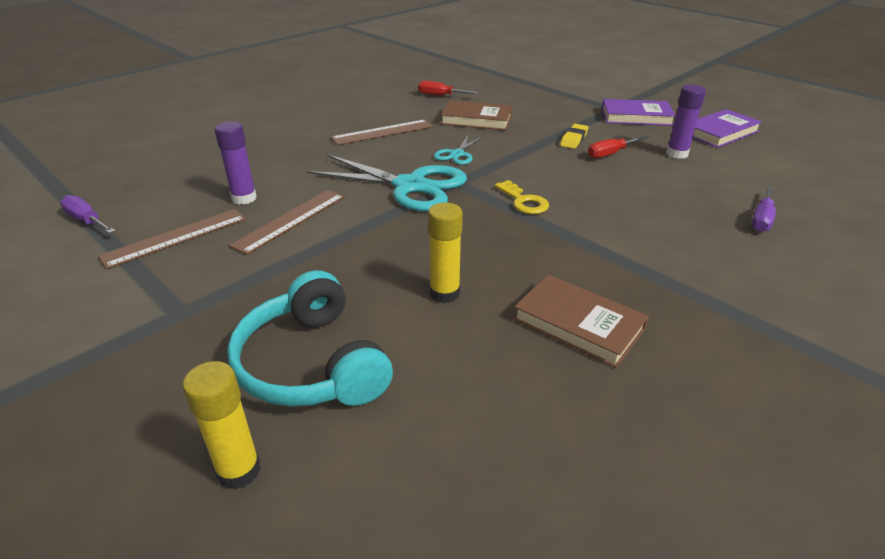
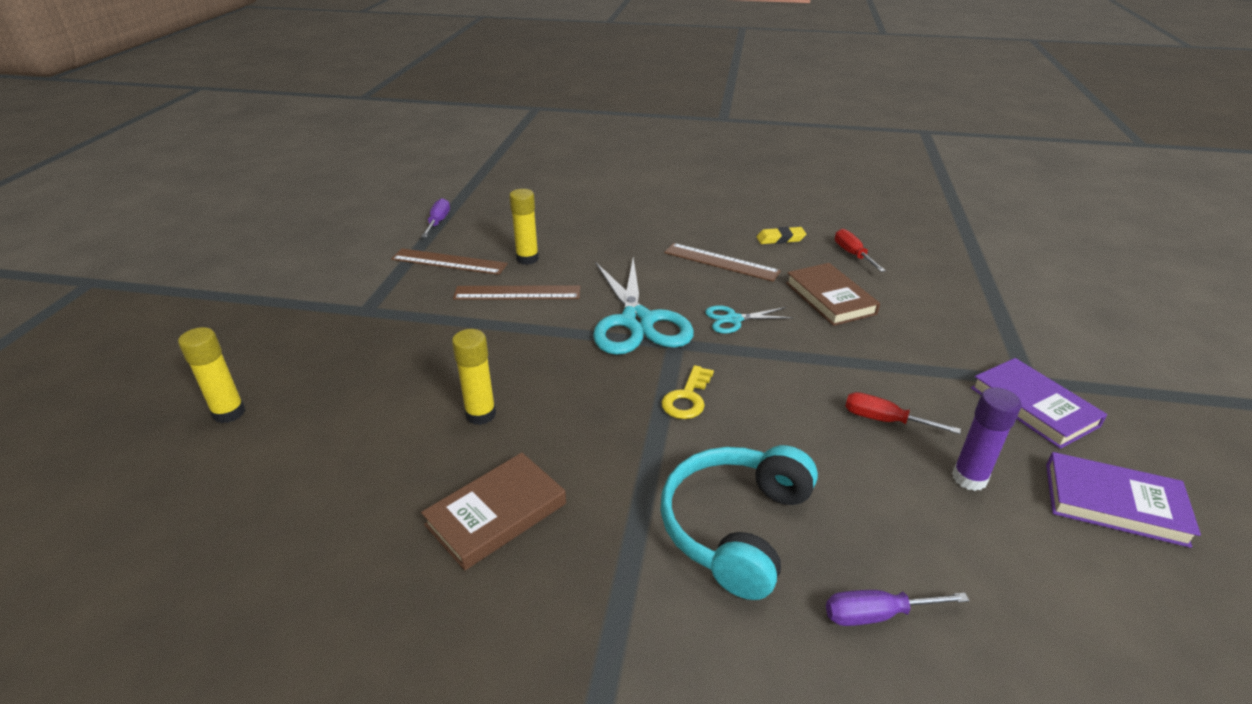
camera: 55 degrees right, 0 degrees up
purple glue stick [215,121,257,205] -> yellow glue stick [509,189,539,265]
turquoise headphones [227,270,393,407] -> turquoise headphones moved to [661,445,818,600]
brown book [513,275,649,368] -> brown book turned 45 degrees clockwise [421,453,566,570]
yellow eraser [560,124,588,149] -> yellow eraser moved to [757,227,806,244]

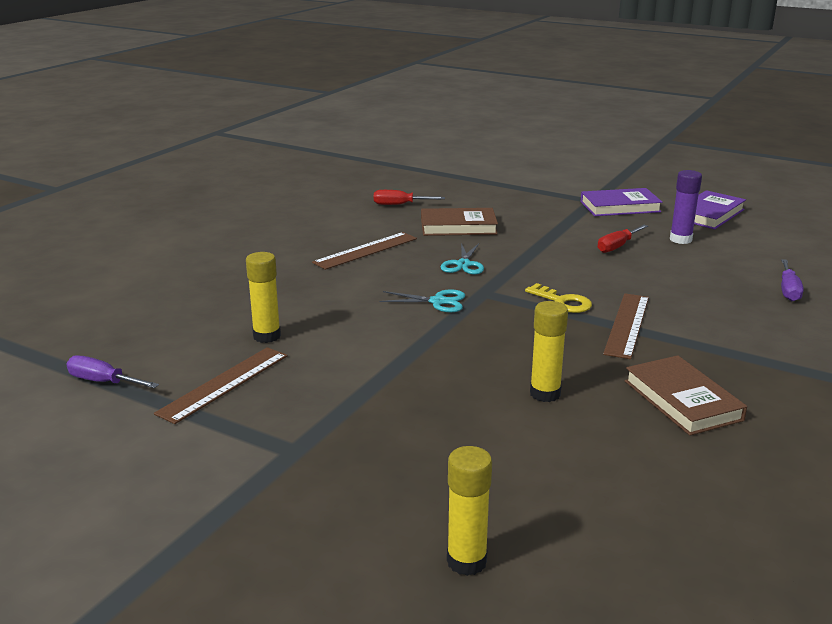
camera: 70 degrees left, 10 degrees down
brown ruler [453,285,580,300] -> brown ruler moved to [603,293,649,359]
turquoise scissors [593,258,694,355] -> turquoise scissors [379,289,465,312], size x0.48
turquoise headphones [661,445,818,600] -> none
yellow eraser [757,227,806,244] -> none

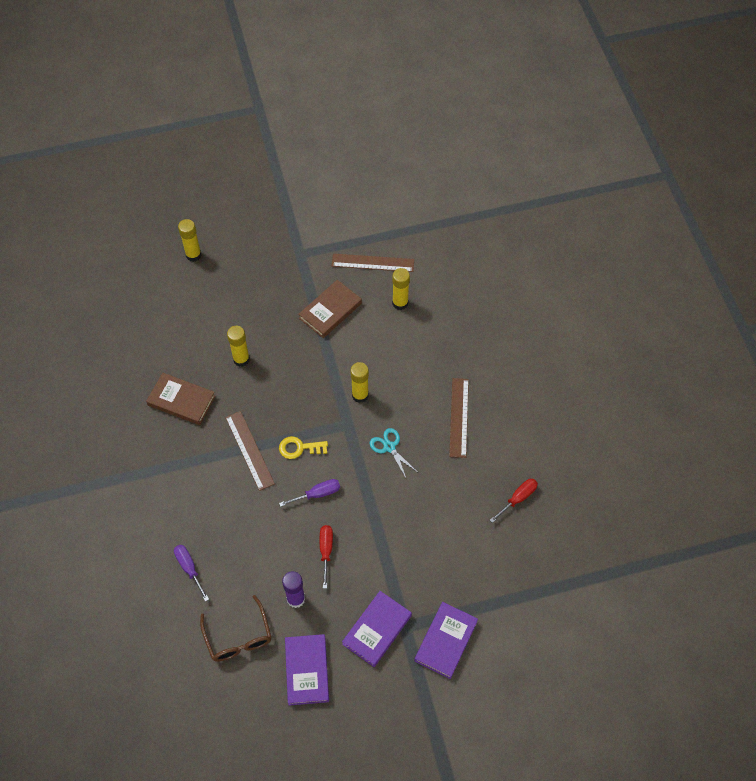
camera: 135 degrees right, 35 degrees up
purple screwdriver [66,355,159,388] -> purple screwdriver moved to [279,479,340,507]
brown ruler [154,347,288,424] -> brown ruler turned 75 degrees counterclockwise [332,254,414,272]
turquoise scissors [379,289,465,312] -> yellow glue stick [350,362,369,403]
brown book [421,208,498,236] -> brown book moved to [299,280,362,338]
none -> brown glasses [200,595,271,662]
none -> purple book [414,602,478,679]

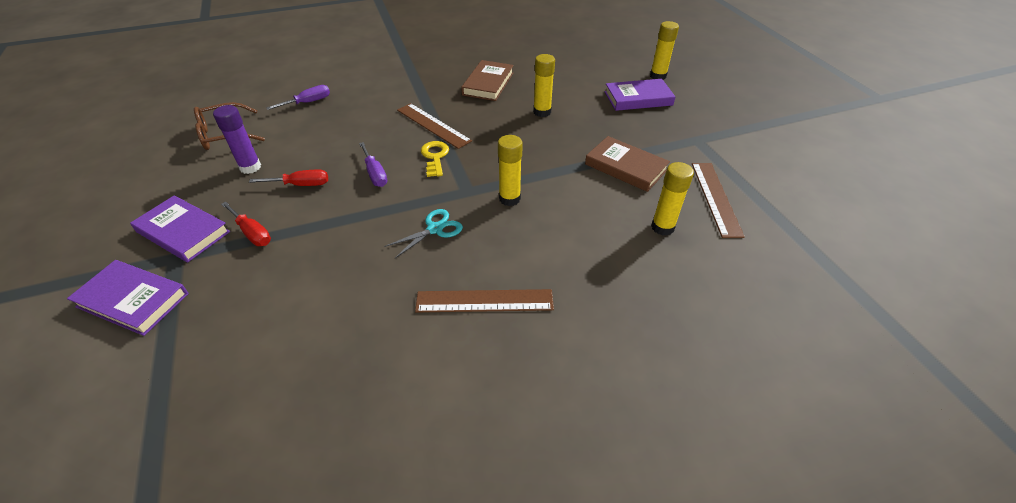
camera: 85 degrees right, 15 degrees down
brown ruler [225,411,275,491] -> brown ruler turned 75 degrees clockwise [397,103,472,149]
purple book [285,634,329,706] -> purple book moved to [605,79,676,111]
red screwdriver [490,479,538,523] -> red screwdriver moved to [221,202,271,246]

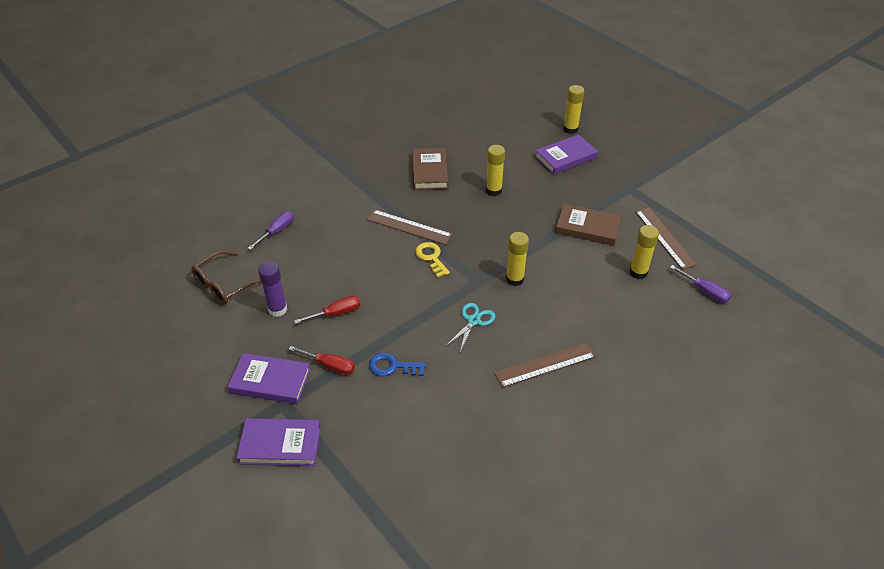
camera: 20 degrees left, 0 degrees up
purple screwdriver [359,142,388,187] -> purple screwdriver moved to [670,265,731,303]
none -> blue key [369,353,426,376]

